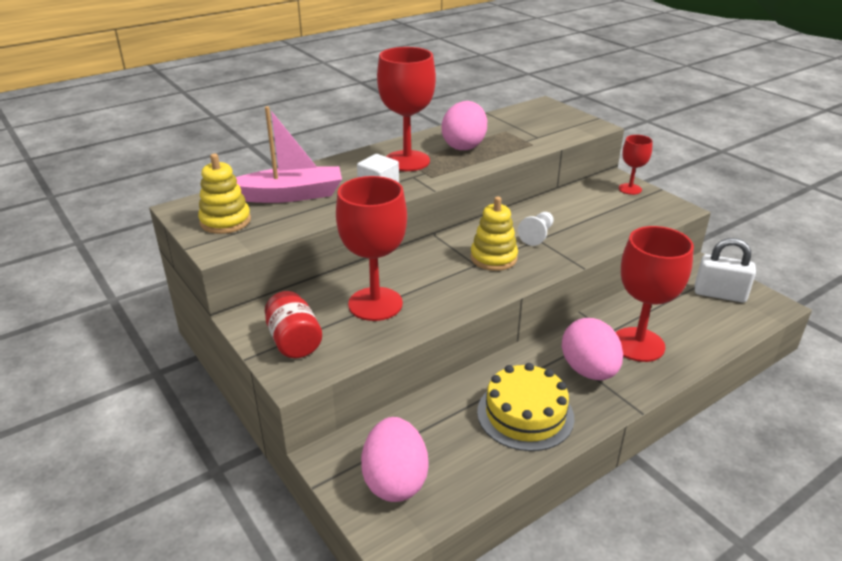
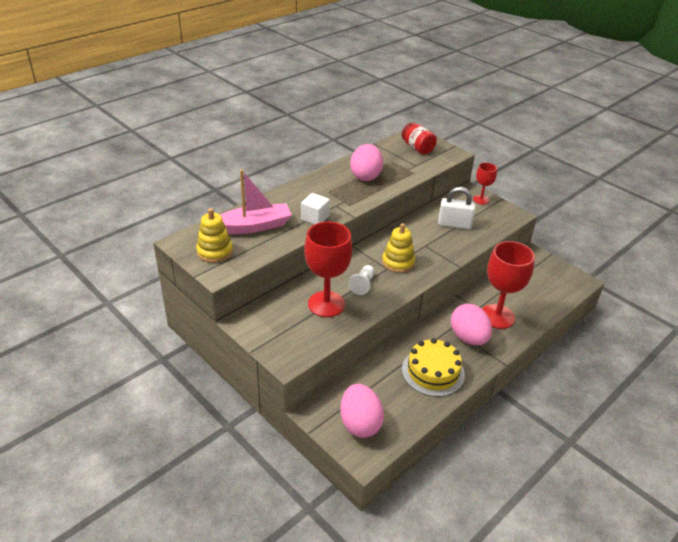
camera: 10 degrees left, 5 degrees up
red jar [265,291,322,358] -> red jar moved to [402,122,437,154]
red goblet [377,47,436,171] -> none
white pawn [518,212,554,246] -> white pawn moved to [348,265,374,295]
white padlock [695,238,756,302] -> white padlock moved to [438,187,476,229]

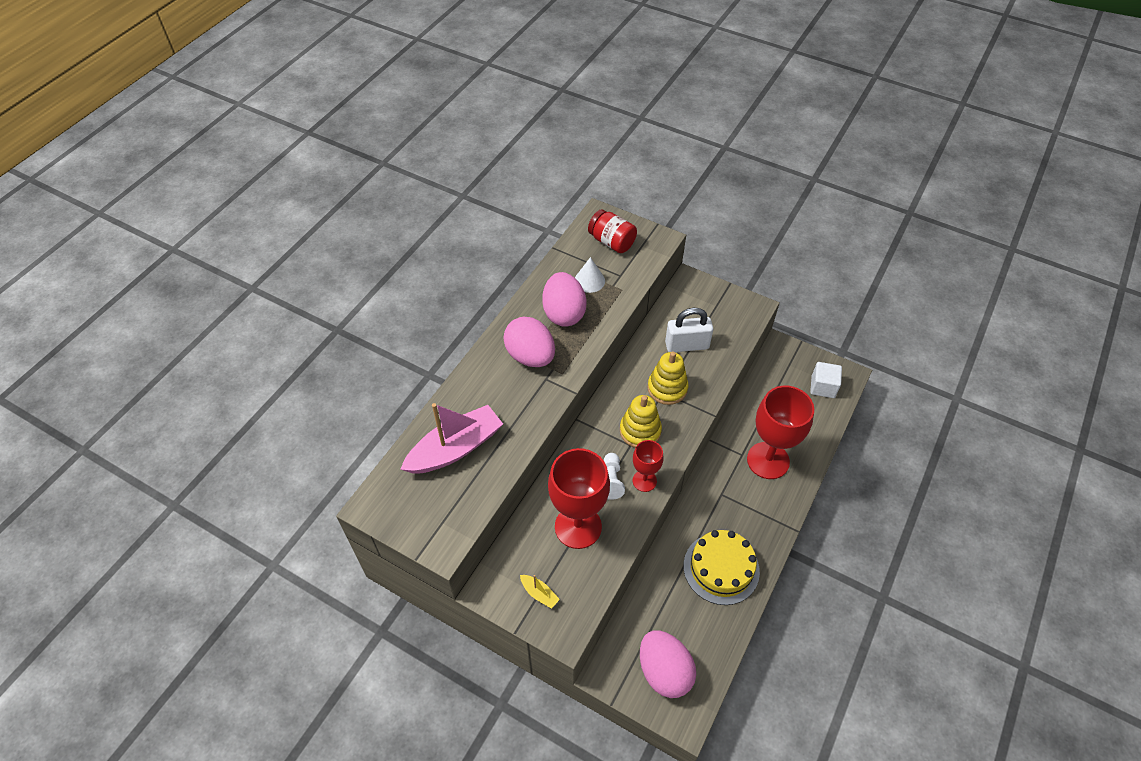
camera: 15 degrees left, 15 degrees up
yellow stacking toy [196,208,233,263] -> yellow stacking toy moved to [647,352,688,405]
white cube [301,193,330,225] -> white cube moved to [810,362,842,398]
pink egg [451,304,492,345] -> pink egg moved to [503,317,555,367]
red goblet [473,163,497,204] -> red goblet moved to [633,440,664,492]
none -> yellow boat [520,575,560,609]
none -> white cone [575,257,605,293]

